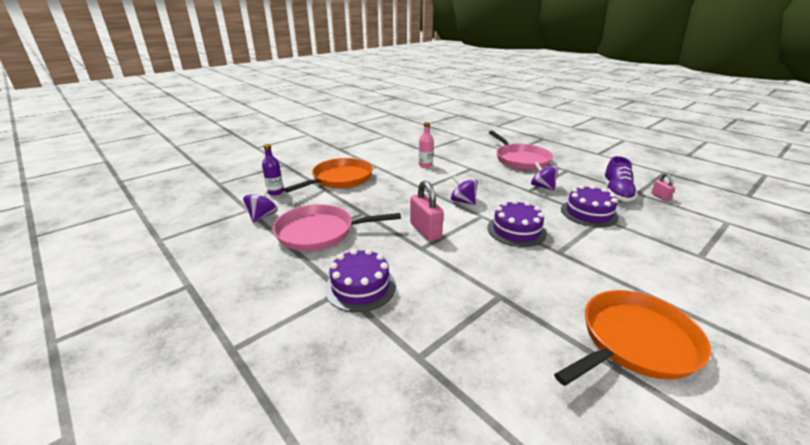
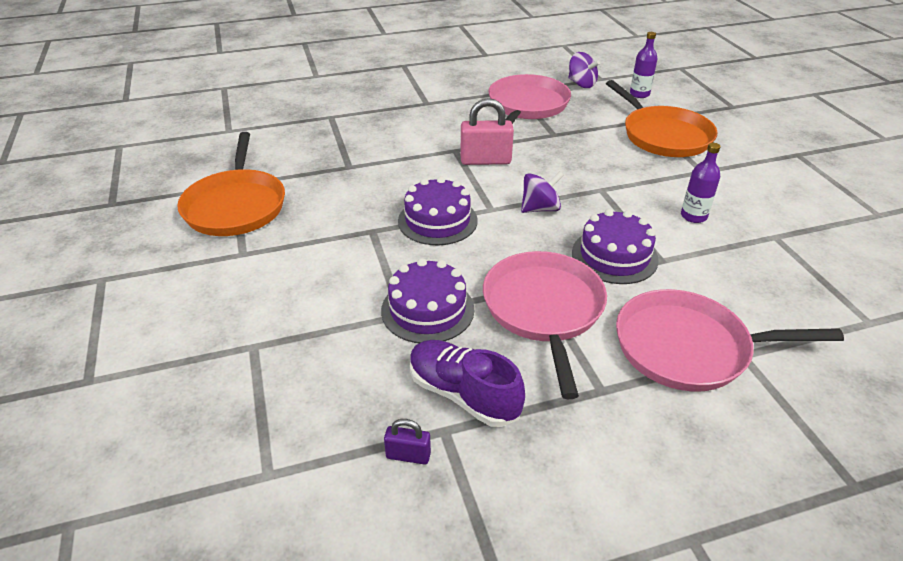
camera: 115 degrees right, 10 degrees up
purple cake [325,249,396,312] -> purple cake moved to [572,209,659,284]
pink bottle [419,122,434,168] -> purple bottle [681,143,720,223]
purple spinning top [531,162,558,190] -> pink pan [483,251,607,399]
pink padlock [651,174,675,201] -> purple padlock [384,419,431,465]

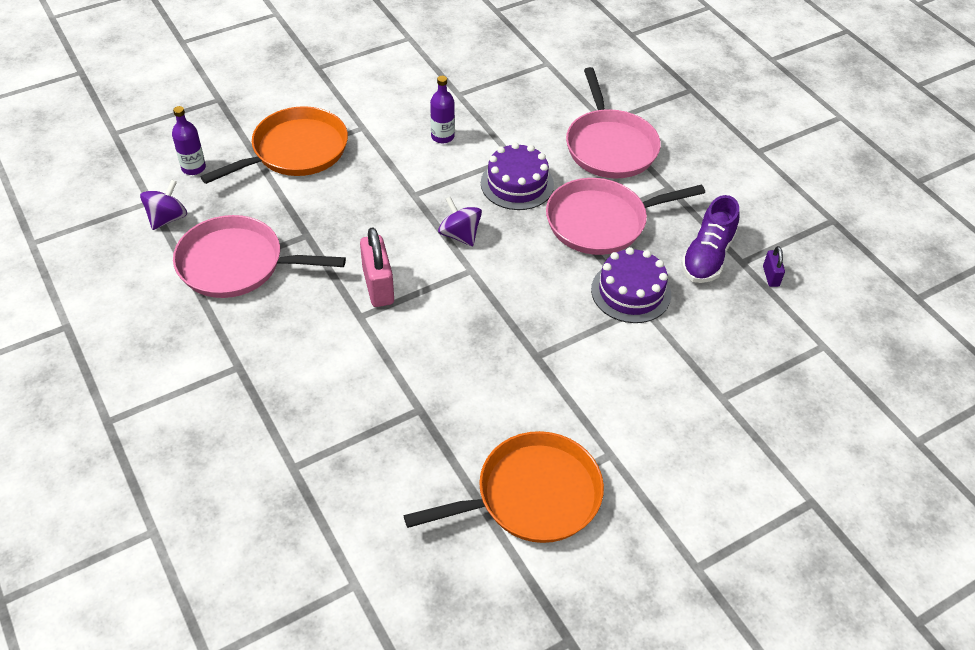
camera: 105 degrees left, 10 degrees up
purple cake [398,177,478,245] -> none

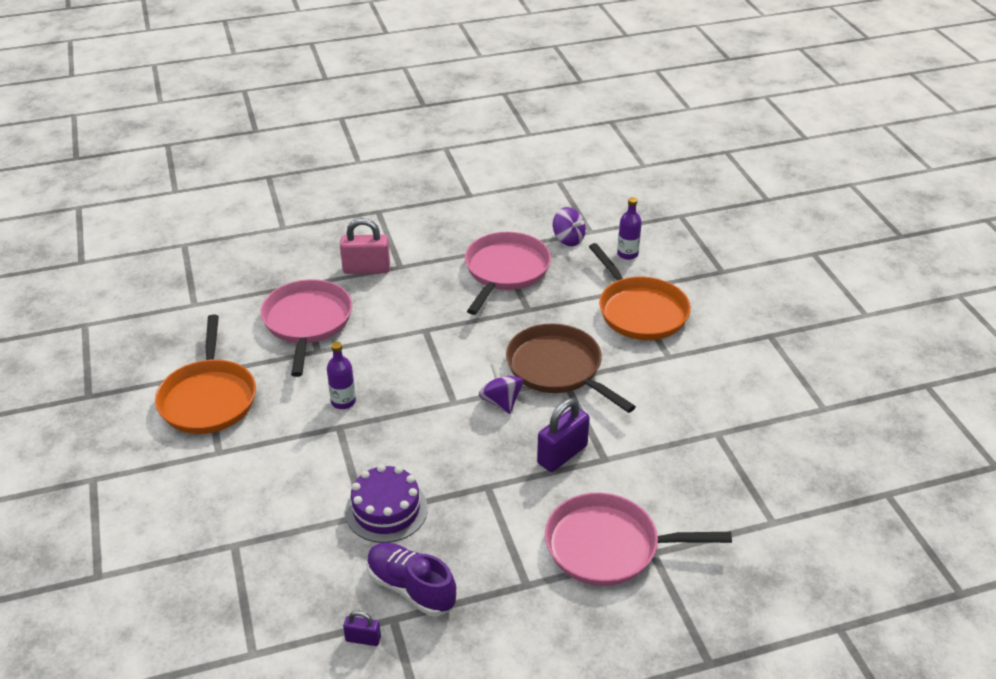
camera: 105 degrees right, 10 degrees down
pink padlock [360,228,394,307] -> pink padlock moved to [340,218,390,274]
purple bottle [430,76,455,143] -> purple bottle moved to [327,342,356,409]
purple spinning top [438,197,482,246] -> purple spinning top turned 90 degrees counterclockwise [479,363,523,414]
purple cake [481,142,554,210] -> purple padlock [537,398,590,472]
pink pan [546,178,705,255] -> pink pan moved to [260,279,352,377]
none -> brown pan [506,323,636,413]

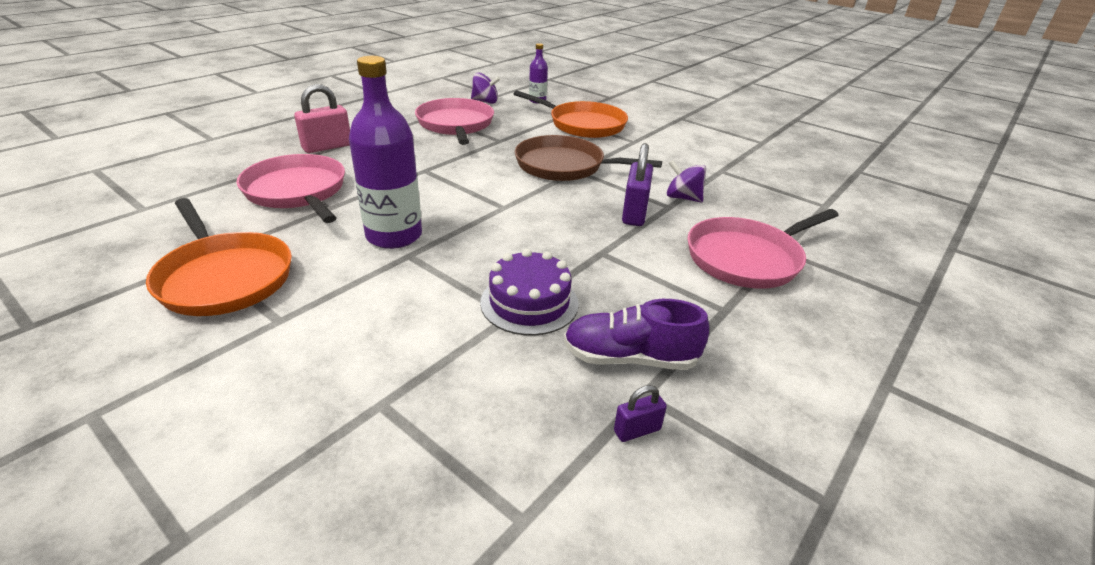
camera: 35 degrees left, 5 degrees down
purple bottle [327,342,356,409] -> purple bottle [349,56,422,249], size x1.98
purple spinning top [479,363,523,414] -> purple spinning top moved to [667,160,706,202]

